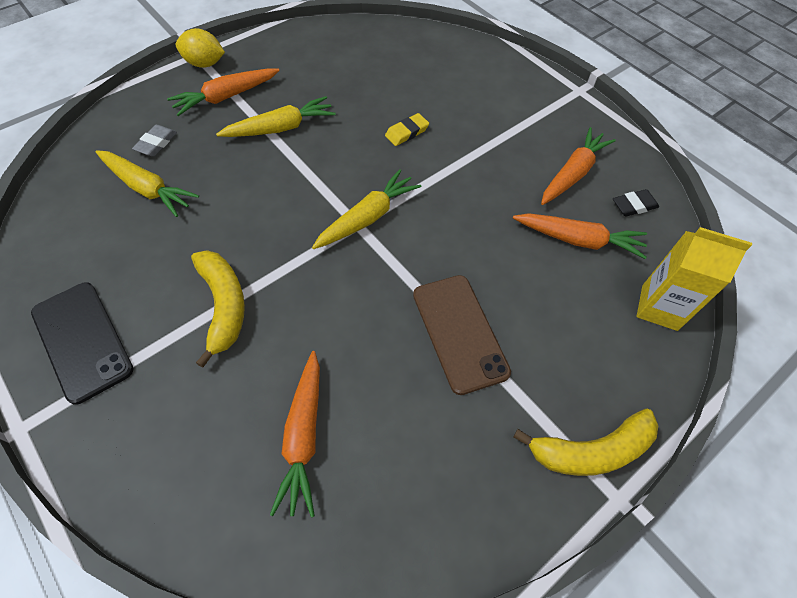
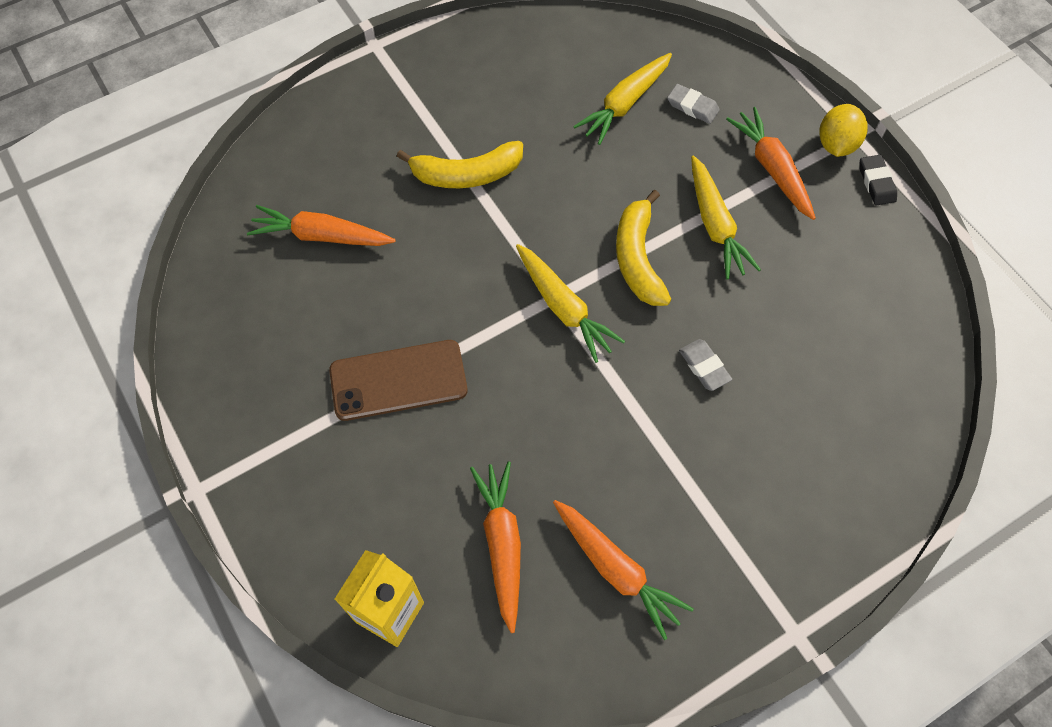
camera: 100 degrees right, 5 degrees up
black phone [31,282,133,405] -> none
yellow eraser [385,113,429,146] -> grey eraser [679,339,732,391]
orange carrot [513,213,647,259] -> orange carrot turned 150 degrees clockwise [470,461,521,633]
yellow banana [513,409,658,476] -> yellow banana moved to [616,190,672,306]
black eraser [613,189,659,217] -> black eraser moved to [859,155,897,206]

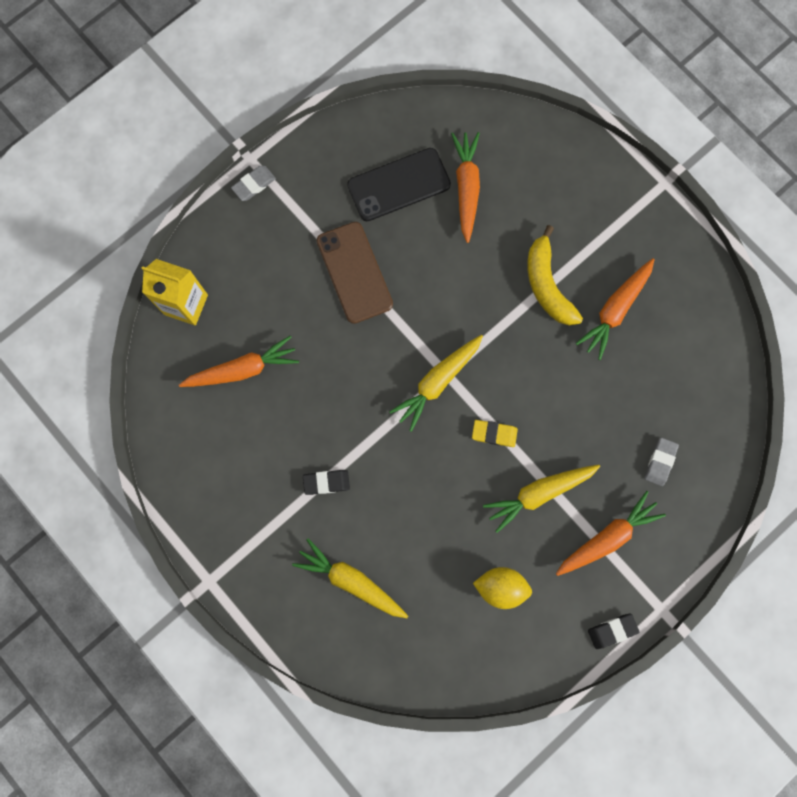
camera: 80 degrees right, 15 degrees up
orange carrot [553,500,694,640] -> orange carrot moved to [576,258,655,360]
yellow carrot [573,53,672,145] -> yellow carrot moved to [292,539,408,618]
yellow banana [616,190,672,306] -> yellow eraser [472,420,518,447]
grey eraser [679,339,732,391] -> grey eraser moved to [231,166,276,201]
yellow lemon [819,104,868,157] -> yellow lemon moved to [473,567,532,609]
none -> black eraser [303,470,350,495]
none -> black phone [347,148,451,221]

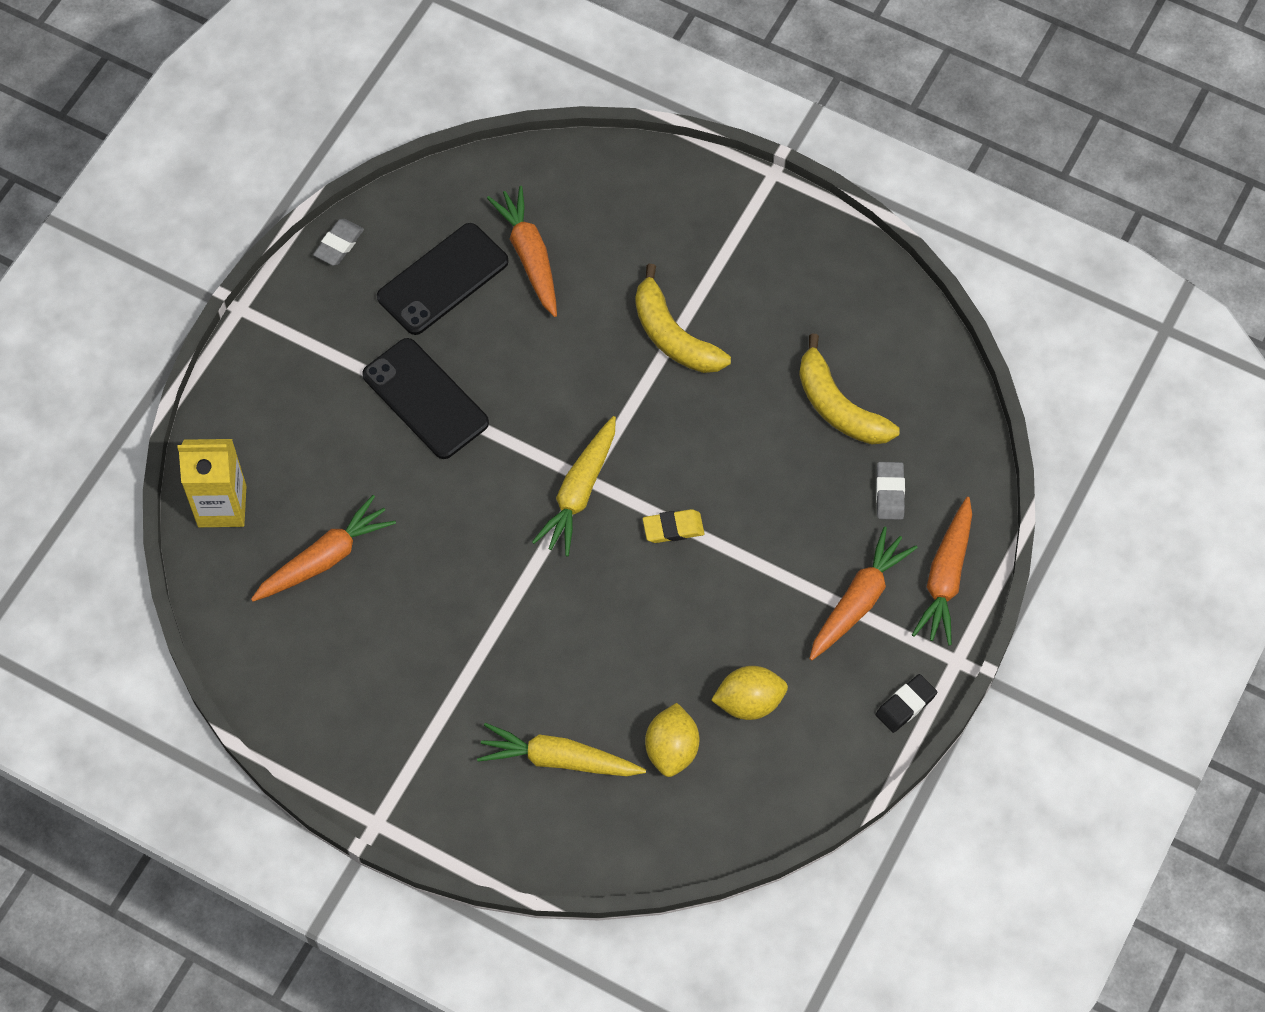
camera: 20 degrees left, 15 degrees down
grey eraser [231,166,276,201] -> grey eraser moved to [313,219,364,266]
black eraser [303,470,350,495] -> none
brown phone [316,222,393,324] -> black phone [362,338,489,459]
yellow carrot [483,465,600,533] -> none
orange carrot [576,258,655,360] -> orange carrot moved to [912,497,972,646]
none -> yellow lemon [645,703,699,777]
none -> yellow banana [799,334,900,444]

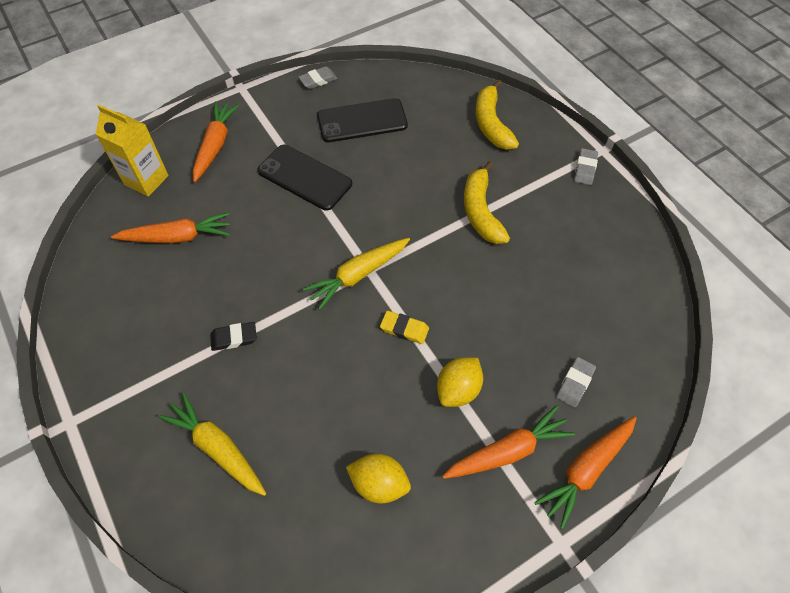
camera: 30 degrees right, 5 degrees down
black phone [362,338,489,459] -> black phone turned 45 degrees counterclockwise [257,145,352,211]
orange carrot [487,186,557,317] -> orange carrot moved to [193,101,239,182]
yellow lemon [645,703,699,777] -> yellow lemon moved to [437,357,483,407]
yellow banana [799,334,900,444] -> yellow banana moved to [475,80,519,150]
black eraser [876,674,937,733] -> black eraser moved to [210,322,257,351]
none -> grey eraser [574,148,598,185]

